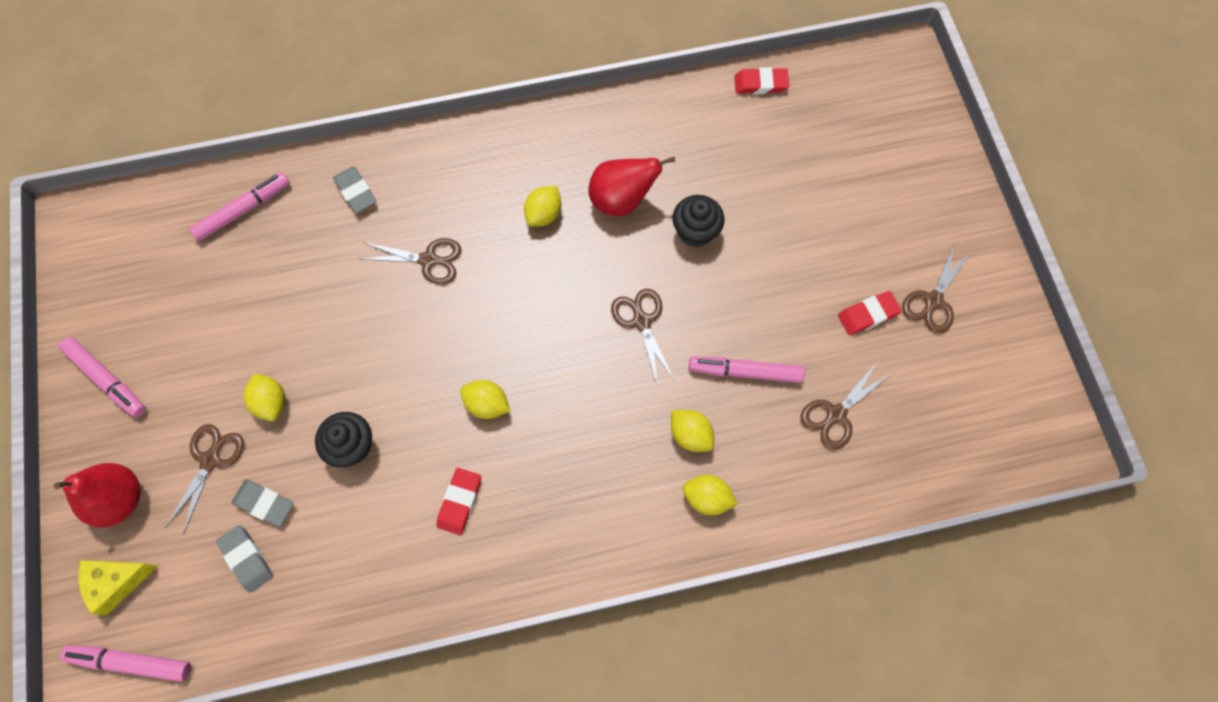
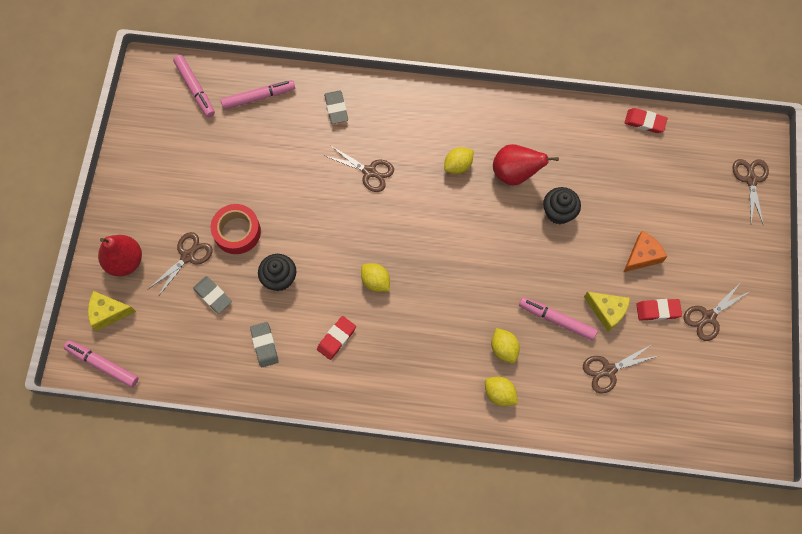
camera: 20 degrees right, 0 degrees up
pink marker [59,337,146,417] -> pink marker moved to [173,55,215,117]
grey eraser [216,525,273,593] -> grey eraser moved to [250,322,279,367]
yellow lemon [243,373,285,421] -> red tape [211,204,261,254]
brown scissors [611,289,675,386] -> brown scissors moved to [733,159,769,225]
none -> yellow cheese [584,292,630,332]
none -> orange cheese [624,231,667,272]

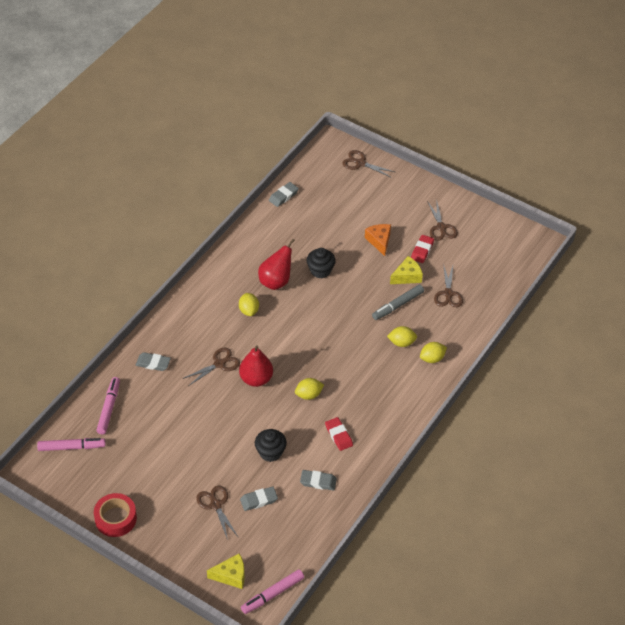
camera: 65 degrees left, 20 degrees down
yellow cheese [88,291,136,331] -> yellow cheese turned 120 degrees counterclockwise [207,554,245,589]
red pear [98,235,142,276] -> red pear moved to [239,345,273,387]
red tape [211,204,261,254] -> red tape moved to [94,493,137,537]
pink marker [519,297,598,341] -> grey marker [372,284,424,320]
red eraser [624,108,668,133] -> grey eraser [269,182,299,207]

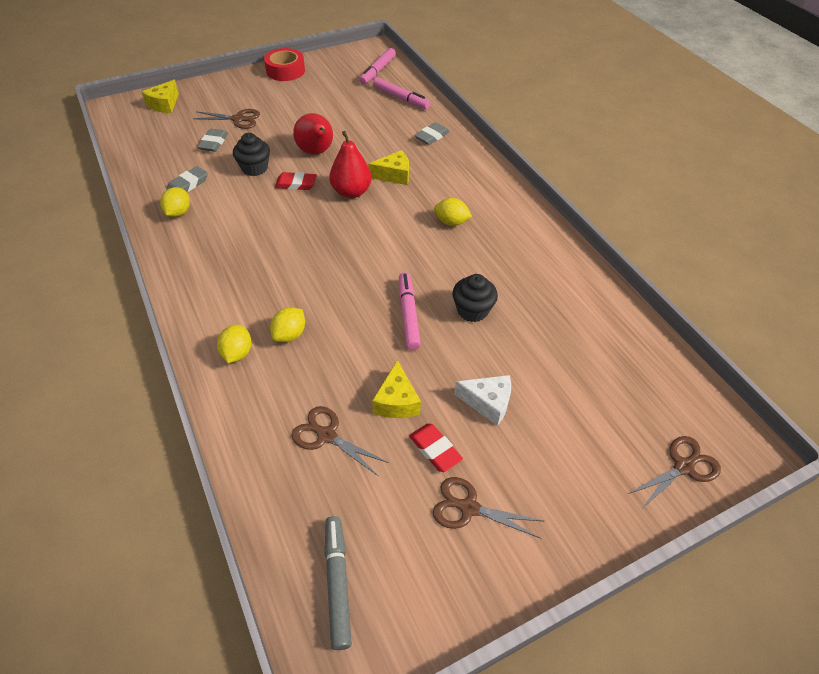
camera: 120 degrees right, 0 degrees up
brown scissors [182,347,240,385] -> yellow cheese [368,150,409,185]
pink marker [241,569,304,614] -> pink marker moved to [399,272,421,350]
red pear [258,239,295,290] -> red pear moved to [293,113,333,155]
grey eraser [269,182,299,207] -> none
yellow lemon [295,378,324,400] -> yellow lemon moved to [160,187,190,217]
red eraser [325,417,353,451] -> red eraser moved to [275,172,317,190]
orange cheese [365,224,391,256] -> white cheese [454,375,511,426]
grey marker [372,284,424,320] -> grey marker moved to [325,516,352,650]

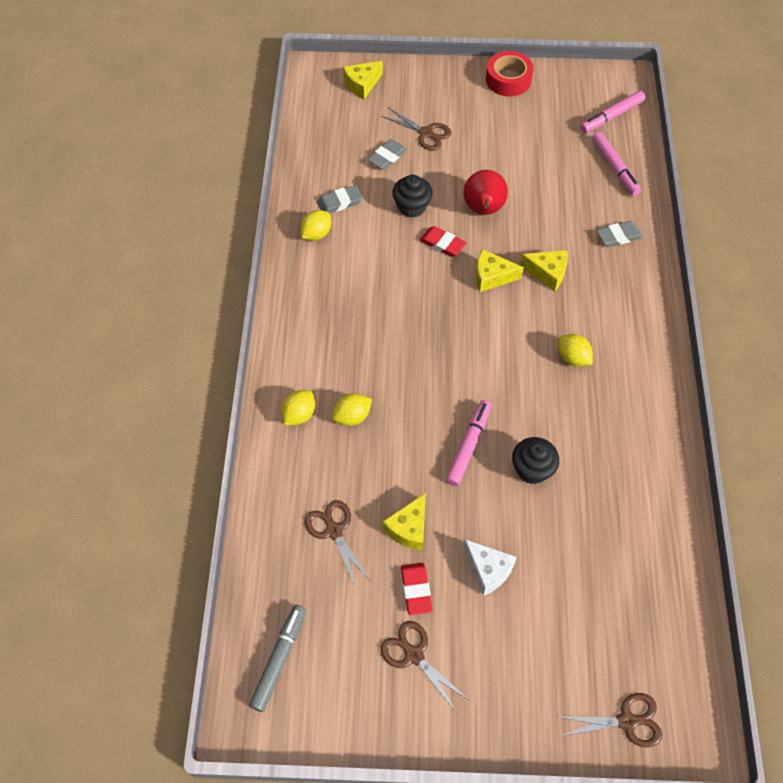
camera: 30 degrees right, 10 degrees up
red pear [329,131,372,198] -> yellow cheese [476,249,524,292]

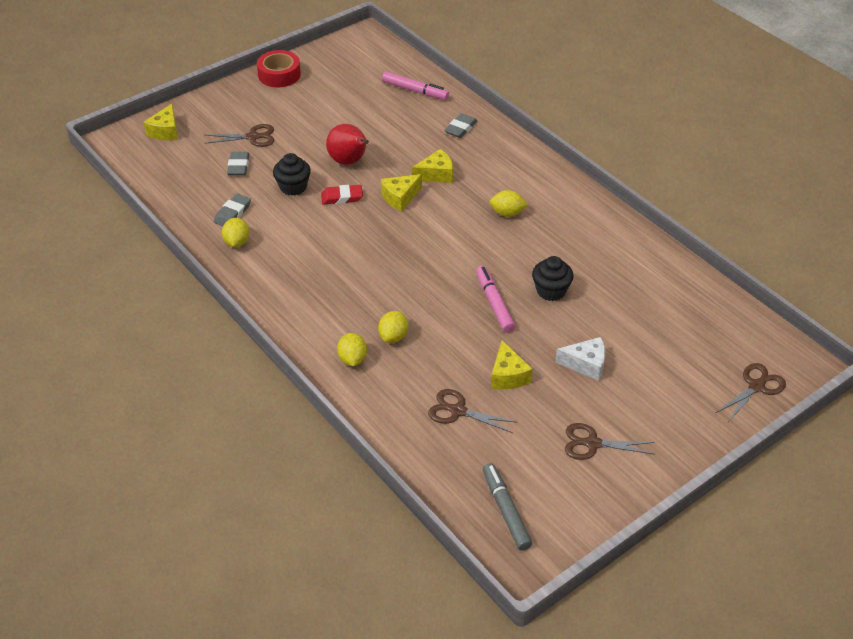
camera: 40 degrees left, 15 degrees down
red eraser [401,563,432,615] -> none
pink marker [580,91,645,133] -> none

